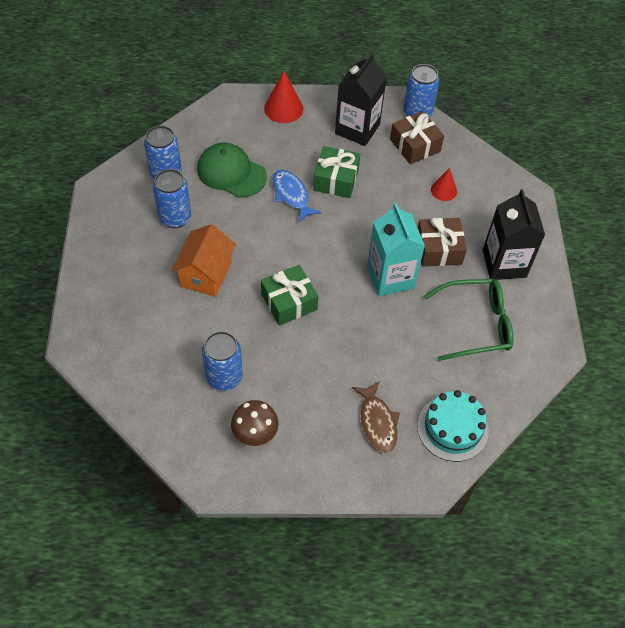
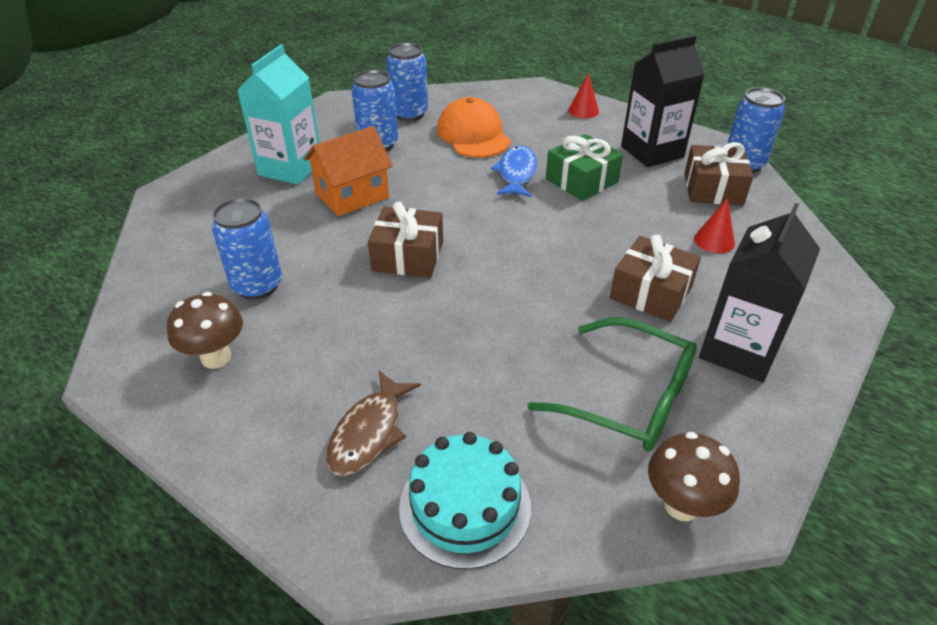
camera: 40 degrees right, 15 degrees down
green cap [197,143,267,198] -> orange cap [437,97,511,158]
green gift [261,265,318,326] -> brown gift [368,201,443,278]
red cone [264,71,303,123] -> red cone [568,73,599,118], size x0.64
turquoise carton [367,203,425,296] -> turquoise carton moved to [237,44,319,185]
none -> brown mushroom [648,432,740,522]

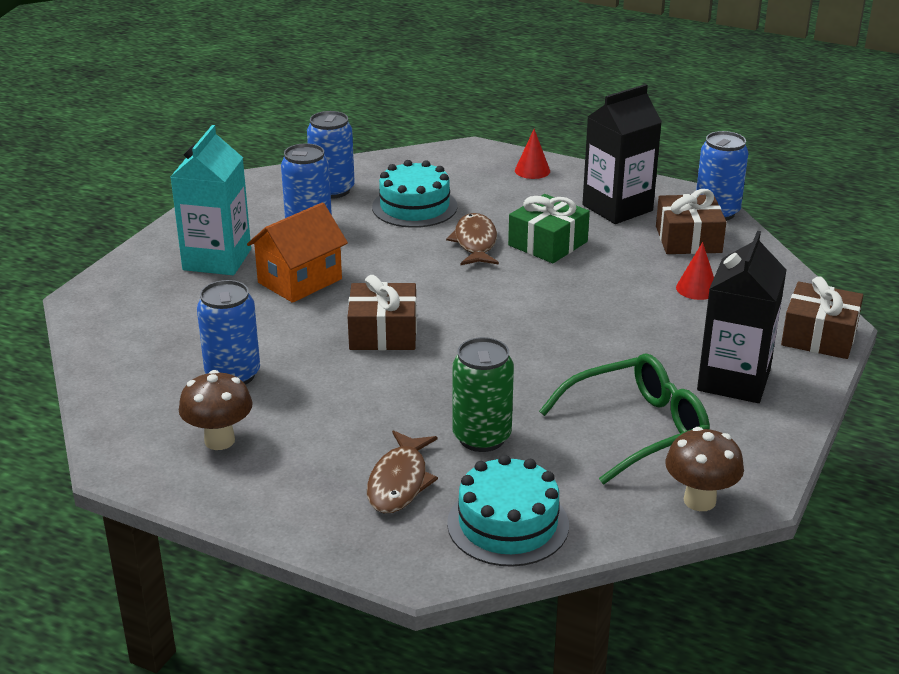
camera: 10 degrees left, 10 degrees down
orange cap [437,97,511,158] -> turquoise cake [372,160,458,228]
blue fish [491,146,537,197] -> brown fish [446,213,499,265]
green glasses [528,318,697,451] -> green glasses turned 45 degrees counterclockwise [539,354,710,484]
brown gift [610,235,701,322] -> brown gift moved to [781,276,863,359]
none -> green can [453,337,514,452]

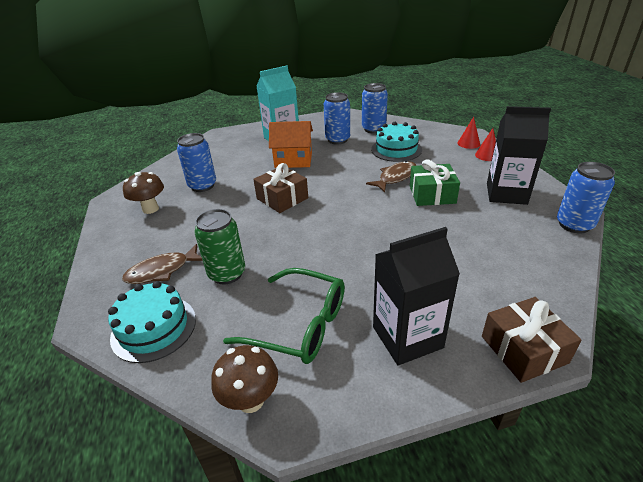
camera: 50 degrees right, 5 degrees up
brown gift [656,189,726,254] -> none
red cone [676,242,714,300] -> red cone moved to [458,117,480,149]

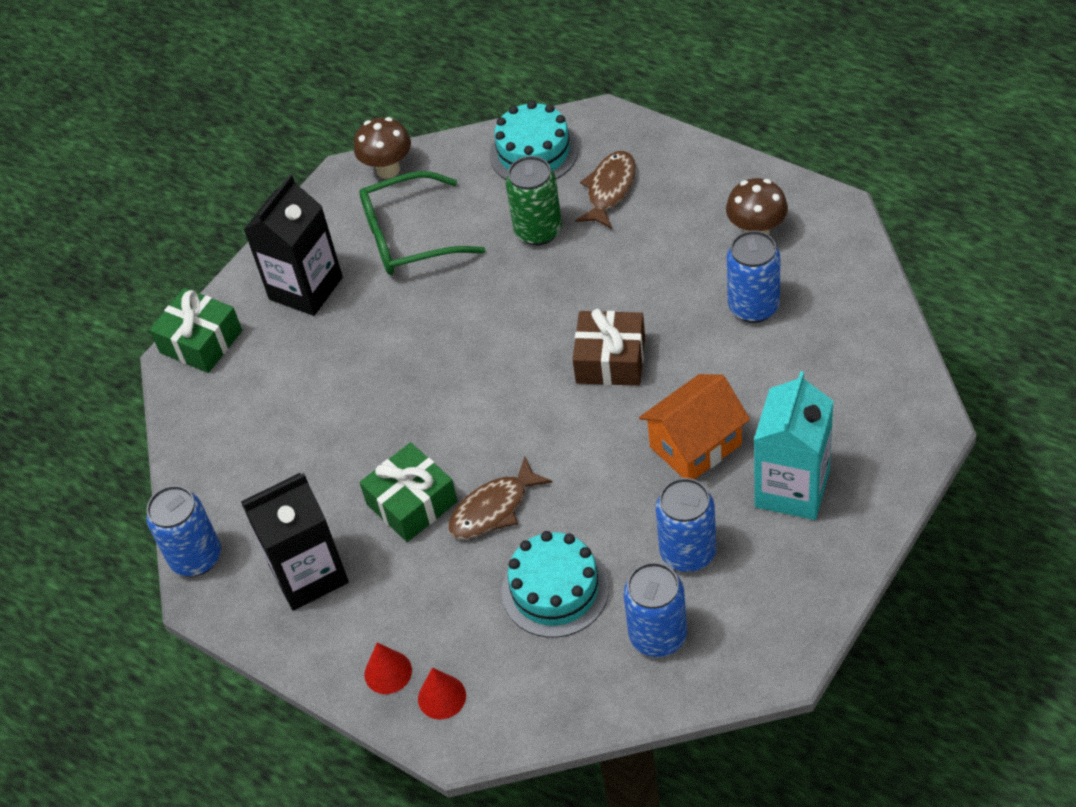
camera: 145 degrees right, 15 degrees up
brown fish [366,161,416,192] -> brown fish turned 45 degrees clockwise [448,457,553,539]
brown gift [482,297,582,383] -> green gift [150,288,242,373]

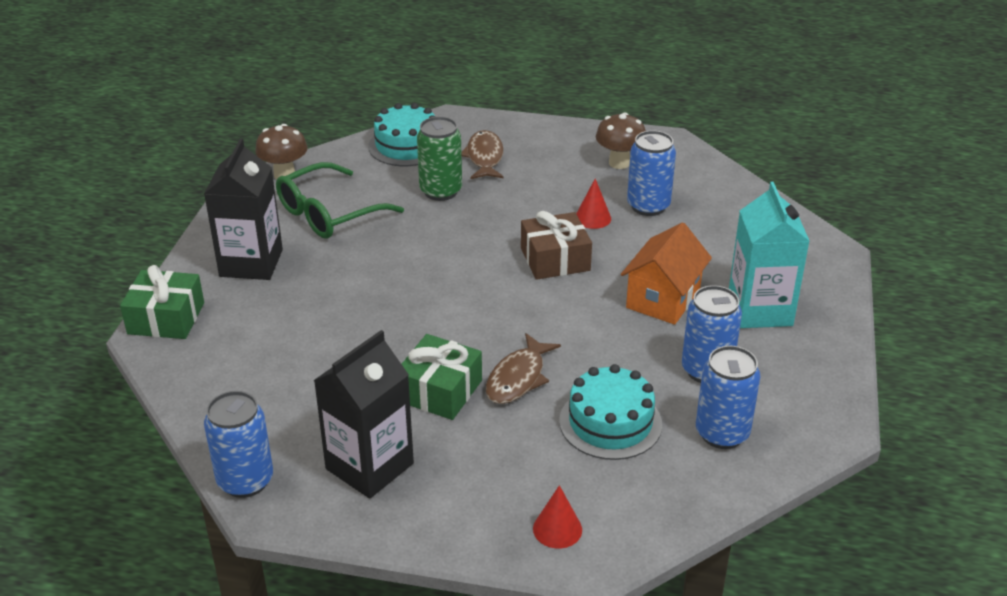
camera: 30 degrees left, 15 degrees down
red cone [364,643,412,694] -> red cone moved to [576,179,611,229]

